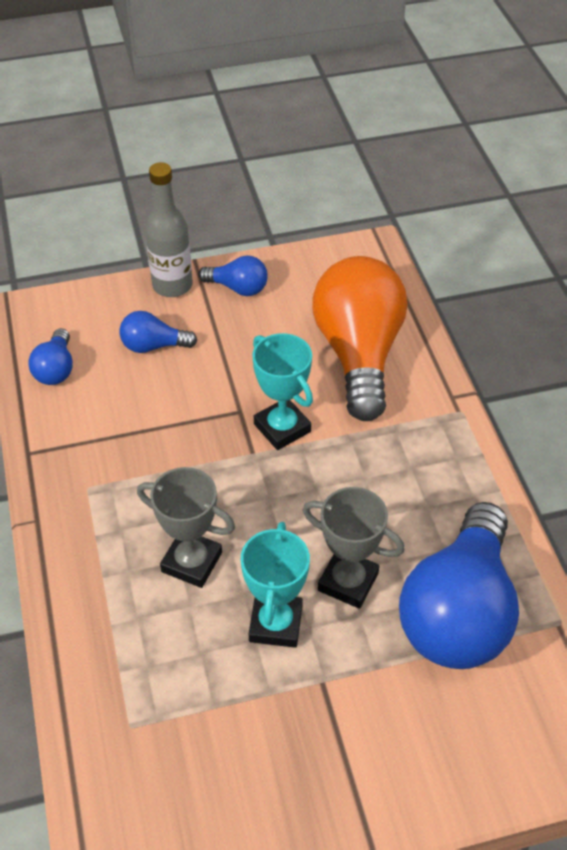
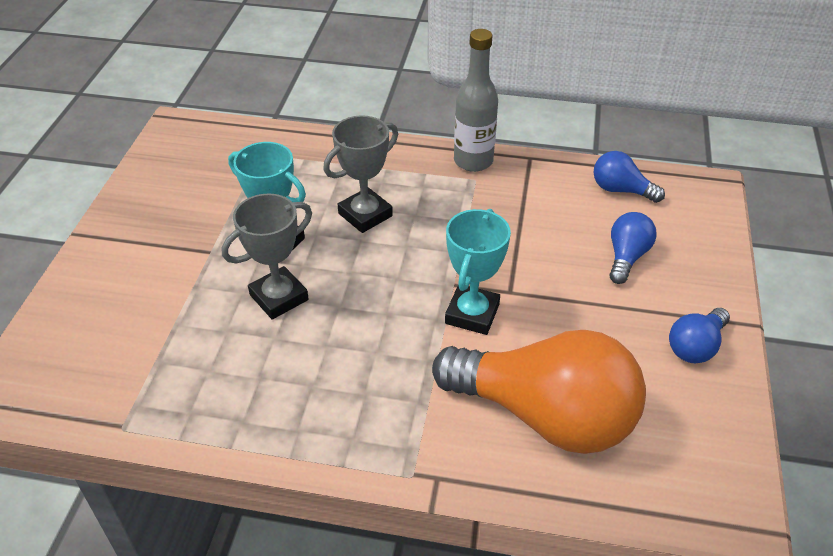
camera: 115 degrees right, 5 degrees down
grey bottle [145,162,193,297] -> grey bottle moved to [454,29,498,172]
turquoise trophy [252,333,313,450] -> turquoise trophy turned 60 degrees counterclockwise [445,209,511,335]
blue light bulb [399,502,519,669] -> none

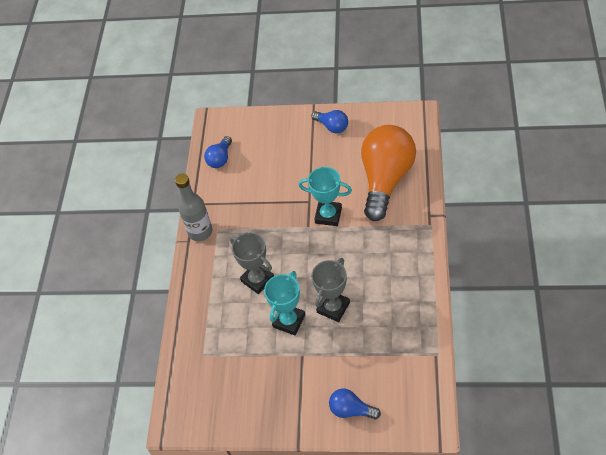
camera: 90 degrees left, 10 degrees up
grey trophy [222,193,312,320] -> grey trophy turned 75 degrees clockwise [311,258,350,322]
blue light bulb [609,212,657,284] -> blue light bulb moved to [329,389,381,419]

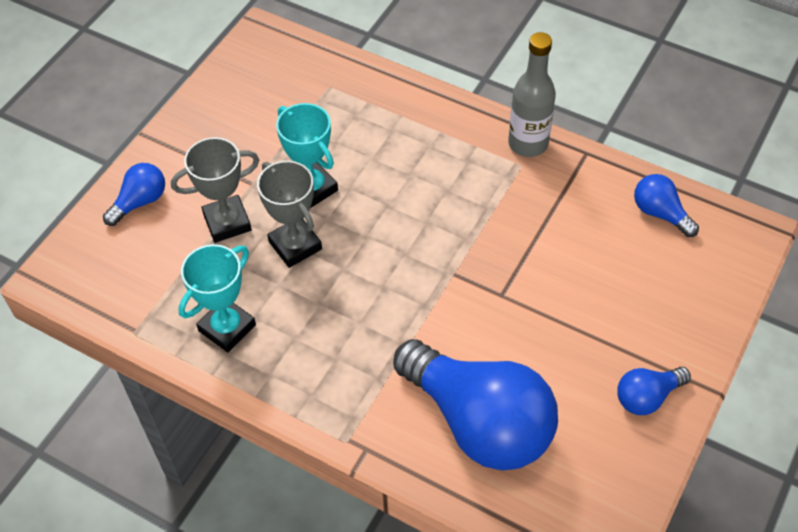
camera: 110 degrees right, 0 degrees up
grey trophy [230,232,274,294] -> grey trophy moved to [171,137,259,243]
turquoise trophy [299,167,352,226] -> turquoise trophy moved to [178,244,256,353]
orange light bulb [361,125,416,221] -> blue light bulb [393,339,558,471]

